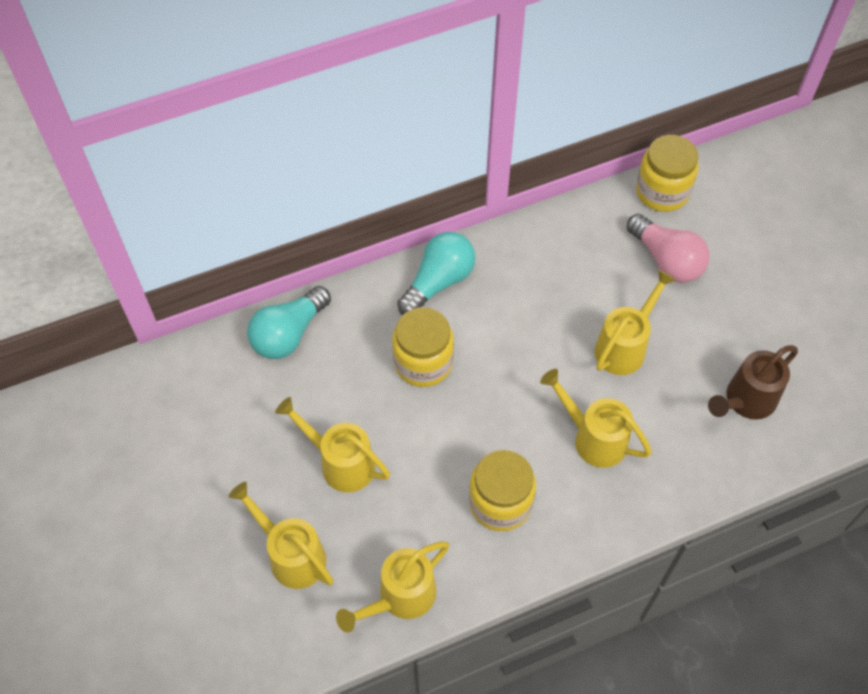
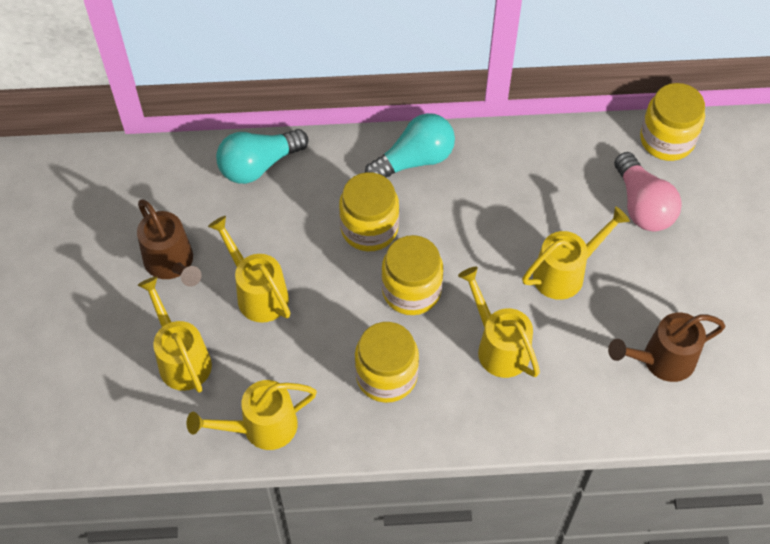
camera: 20 degrees right, 0 degrees up
none -> brown watering can [137,200,202,287]
none -> yellow jar [381,235,443,315]

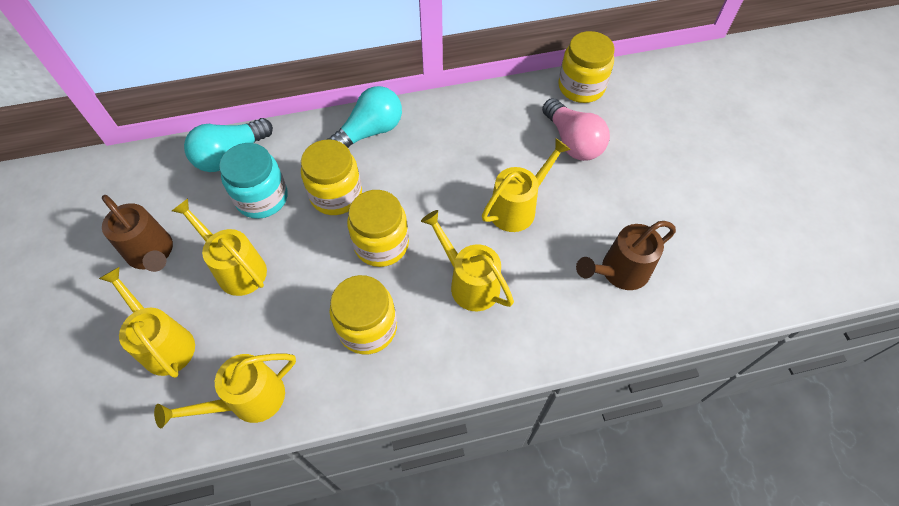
camera: 10 degrees left, 0 degrees up
none -> turquoise jar [219,143,288,219]

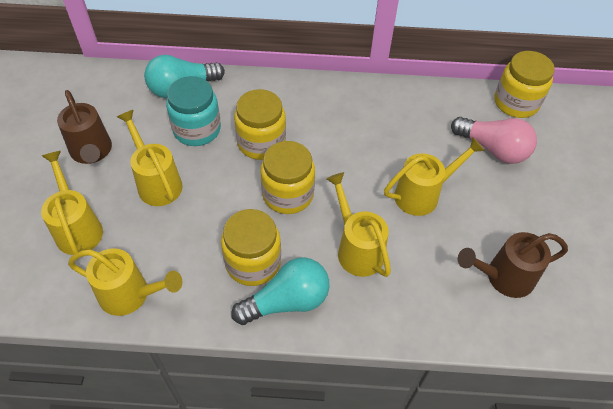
camera: 15 degrees right, 5 degrees down
yellow watering can [154,353,296,428] -> yellow watering can turned 150 degrees counterclockwise [68,248,182,316]
turquoise light bulb [327,86,402,148] -> turquoise light bulb moved to [231,257,329,325]
pink light bulb [542,98,610,161] -> pink light bulb turned 45 degrees counterclockwise [451,117,537,164]

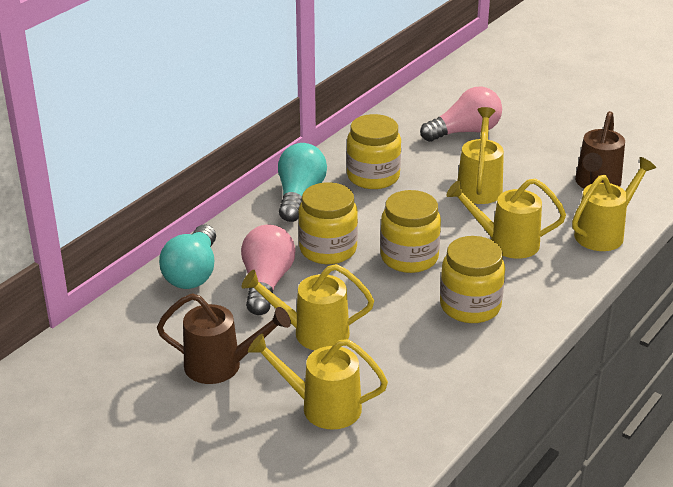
camera: 55 degrees left, 20 degrees down
yellow watering can [68,248,182,316] -> yellow watering can moved to [572,157,656,251]
turquoise jar [166,76,221,146] -> pink light bulb [241,225,296,315]
turquoise light bulb [231,257,329,325] -> turquoise light bulb moved to [278,143,327,222]
yellow jar [495,51,555,118] -> yellow jar moved to [347,114,401,189]

